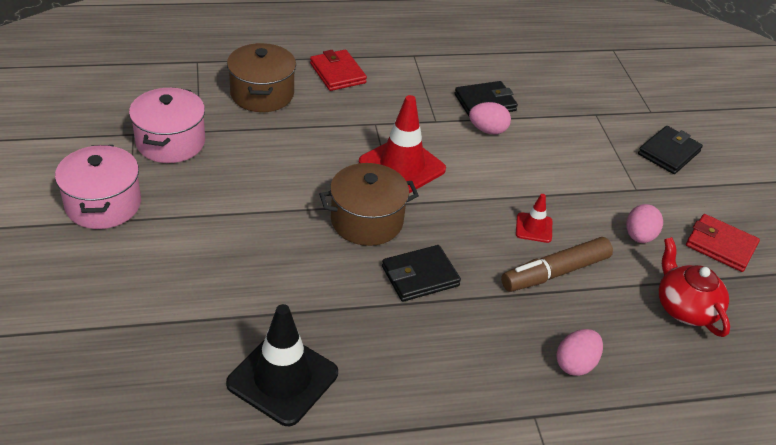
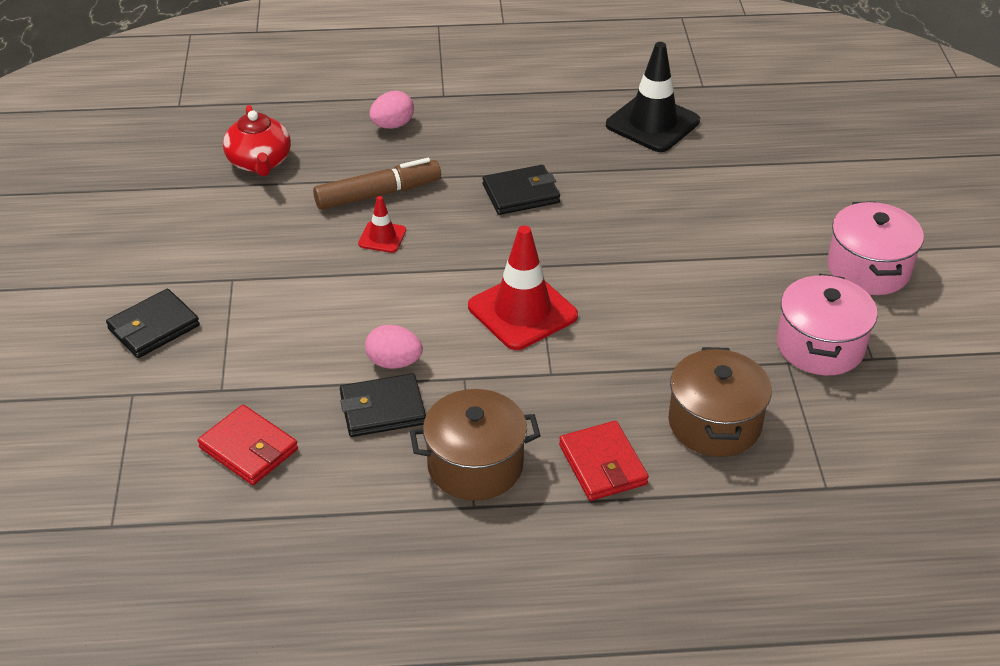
camera: 170 degrees left, 0 degrees up
brown pot [319,163,419,246] -> brown pot moved to [410,389,541,501]
pink egg [627,204,663,243] -> none
red wallet [686,214,760,272] -> red wallet moved to [198,405,298,485]

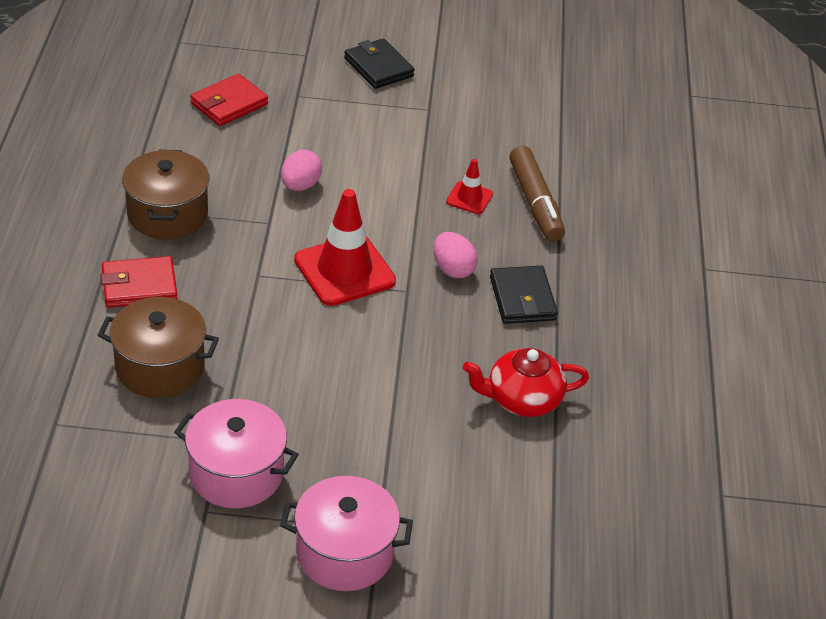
camera: 95 degrees right, 0 degrees up
red teapot [223,105,291,176] -> red teapot moved to [463,348,589,417]
black wallet [340,373,426,437] -> none
pink egg [369,91,414,129] -> pink egg moved to [433,232,478,278]
black traffic cone [606,42,700,152] -> none

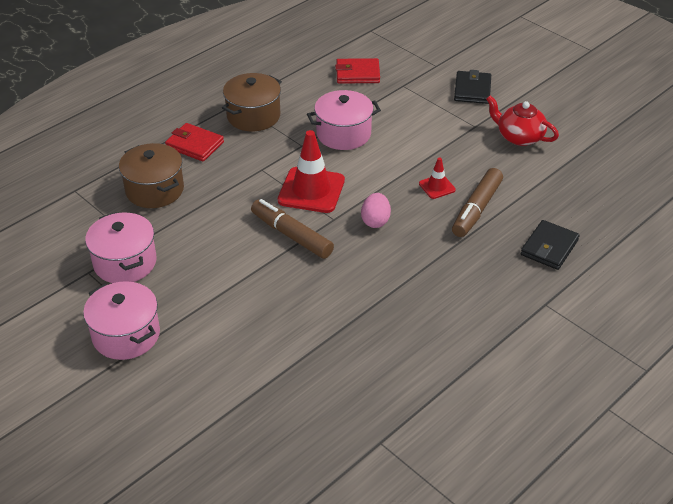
camera: 45 degrees right, 0 degrees up
pink egg [281,150,322,191] -> pink pot [307,90,381,150]
red teapot [463,348,589,417] -> red teapot moved to [486,96,559,146]
black wallet [490,266,558,324] -> black wallet moved to [521,220,580,270]
none -> brown marker [251,199,334,259]

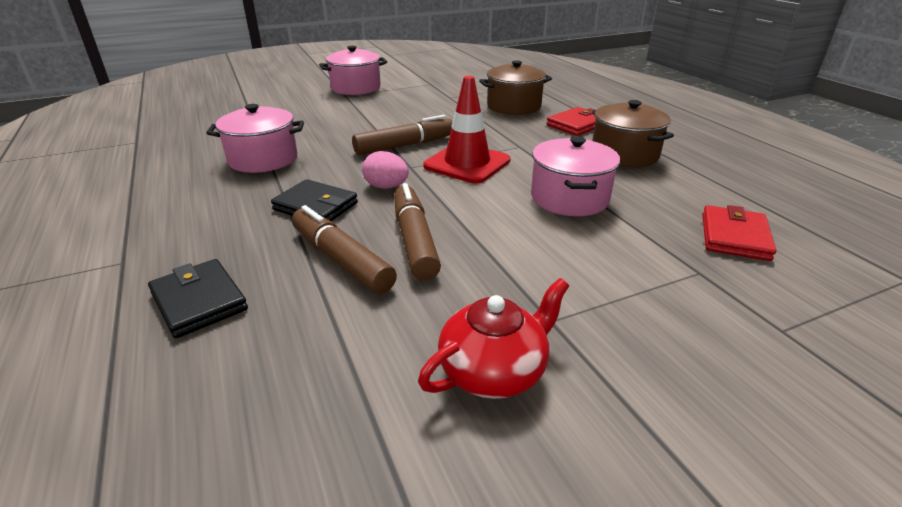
camera: 110 degrees right, 10 degrees down
pink pot [85,212,157,283] -> pink pot moved to [206,104,304,173]
red traffic cone [419,158,456,199] -> brown marker [394,183,441,280]
black wallet [454,70,491,104] -> black wallet moved to [271,179,358,221]

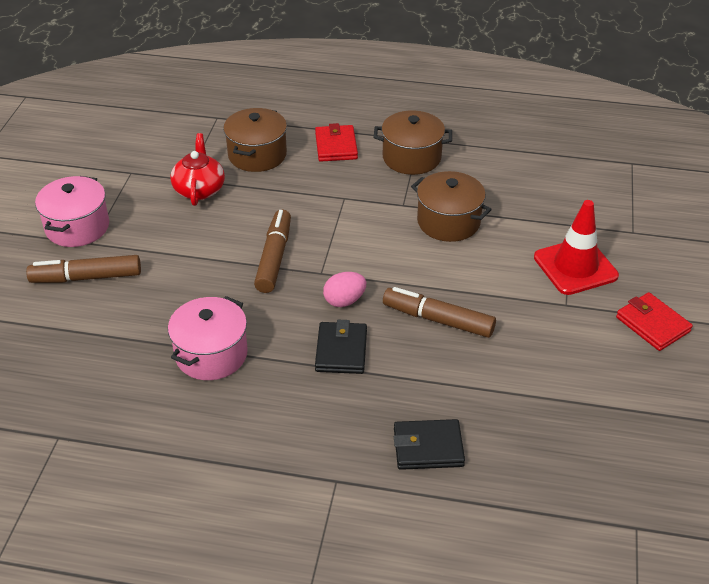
camera: 55 degrees left, 10 degrees up
black wallet [271,179,358,221] -> black wallet turned 60 degrees counterclockwise [315,320,367,374]
brown marker [292,205,397,294] -> brown marker moved to [26,255,141,283]
red teapot [418,278,569,399] -> red teapot moved to [171,133,225,206]
red traffic cone [423,76,511,183] -> red traffic cone moved to [534,200,619,295]
pink pot [531,136,620,216] -> brown pot [411,171,492,242]
red wallet [702,205,776,261] -> red wallet moved to [616,292,693,351]

